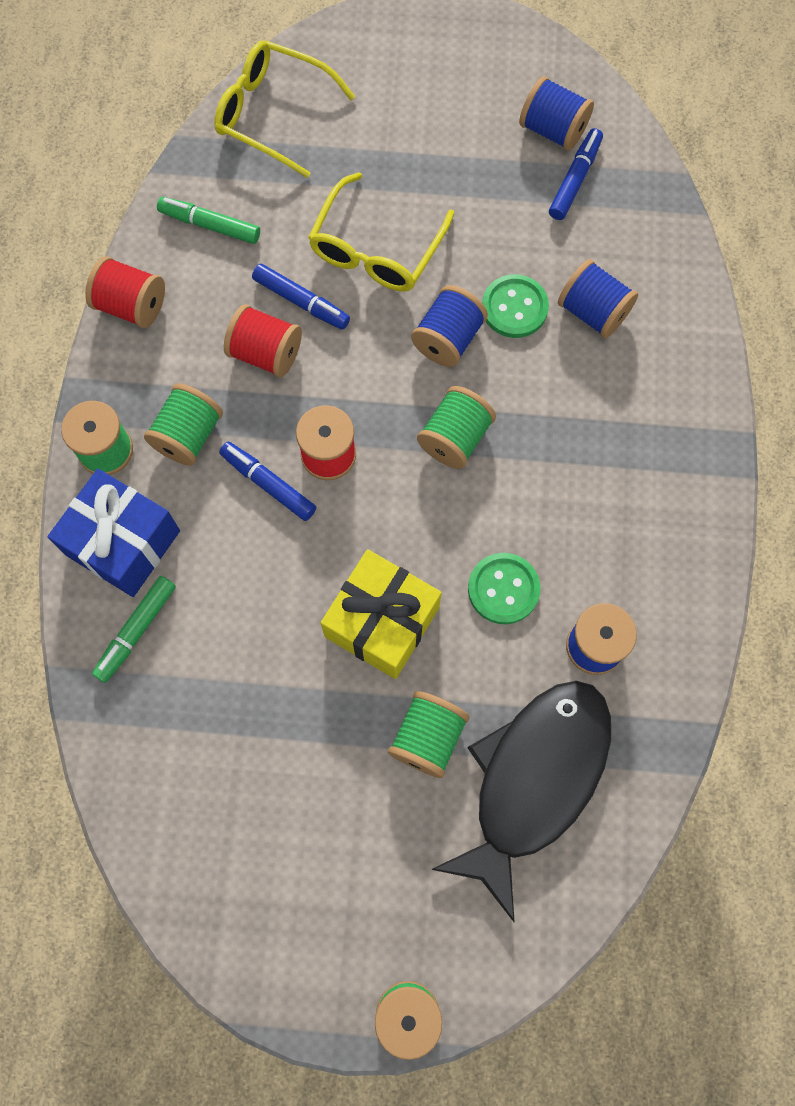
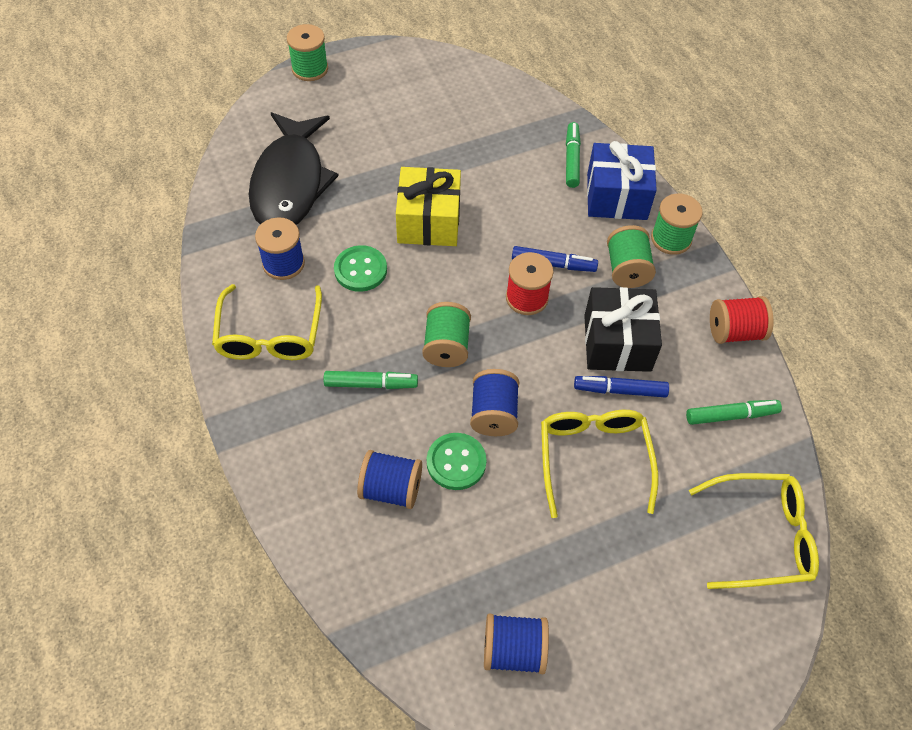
camera: 150 degrees right, 15 degrees down
red spool [224,304,302,377] -> black gift [584,287,662,372]
green spool [388,691,470,778] -> none
blue marker [549,128,603,220] -> none
none -> yellow glasses [212,284,322,360]
none -> green marker [323,371,418,389]

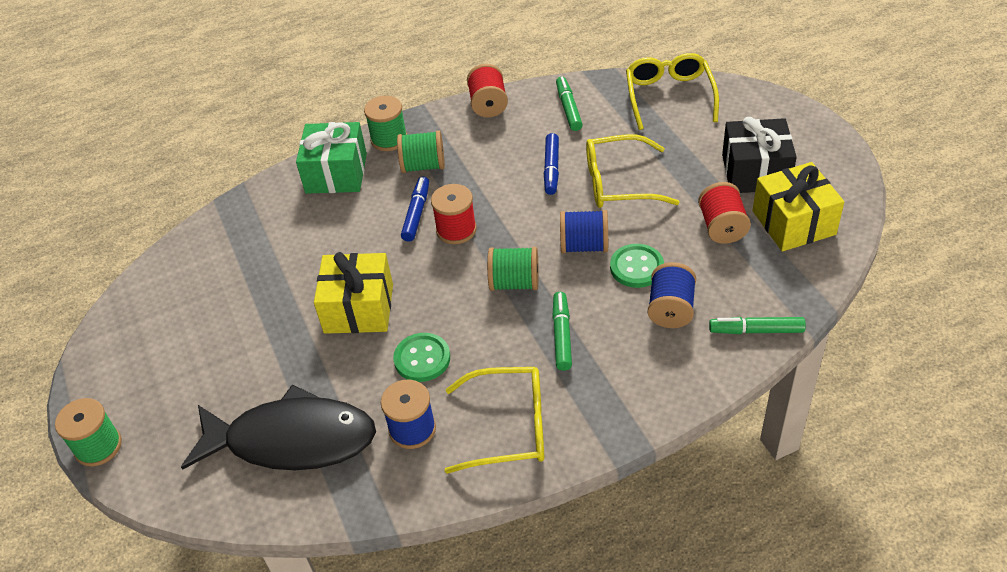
camera: 85 degrees left, 10 degrees down
blue spool [484,614,549,674] -> yellow gift [752,162,844,252]
green marker [566,122,581,188] -> green marker moved to [709,317,806,334]
black gift [584,287,662,372] -> black gift moved to [722,117,797,193]
blue gift [587,141,657,220] -> green gift [296,122,367,194]
none -> red spool [698,182,751,244]

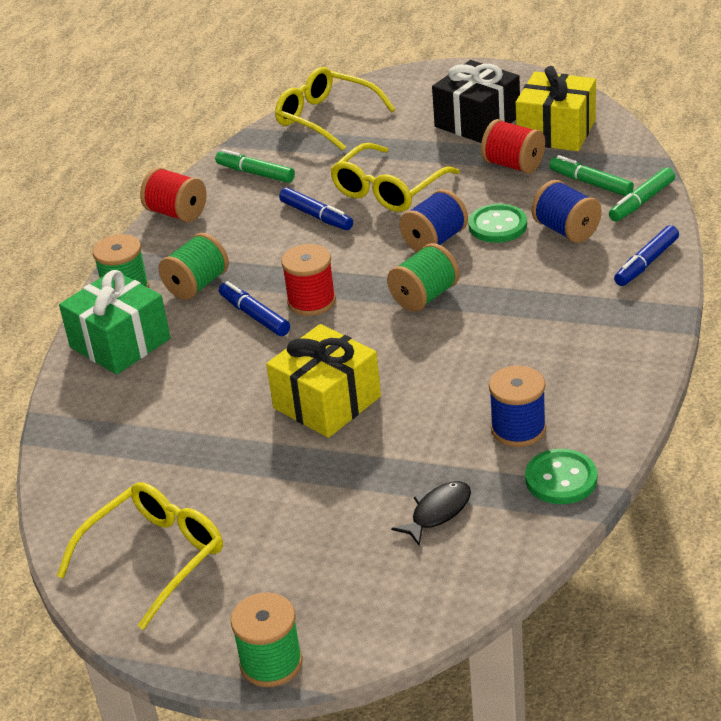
camera: 50 degrees left, 10 degrees down
black fish [181,384,376,470] -> black fish [391,481,471,546], size x0.41
green button [393,333,450,382] -> green button moved to [525,449,597,504]
yellow glasses [445,367,544,474] -> yellow glasses moved to [57,482,223,630]
green marker [552,292,572,371] -> green marker moved to [549,155,634,196]
none -> blue marker [614,225,679,286]

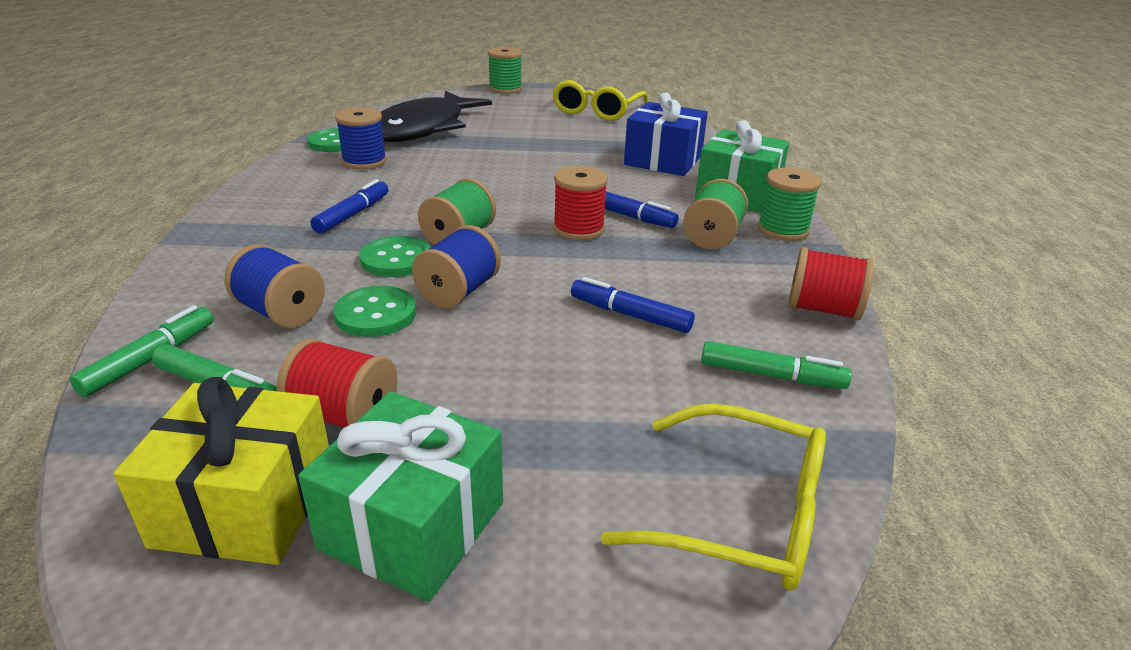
camera: 160 degrees right, 5 degrees down
yellow gift [266,324,381,438] -> none
yellow glasses [330,143,460,212] -> none
black fish [391,481,471,546] -> black fish [381,91,492,142], size x2.45
black gift [432,60,520,143] -> green gift [298,391,503,602]
blue marker [614,225,679,286] -> blue marker moved to [310,179,388,234]
none -> green button [359,236,431,277]
none -> blue gift [624,93,708,176]

